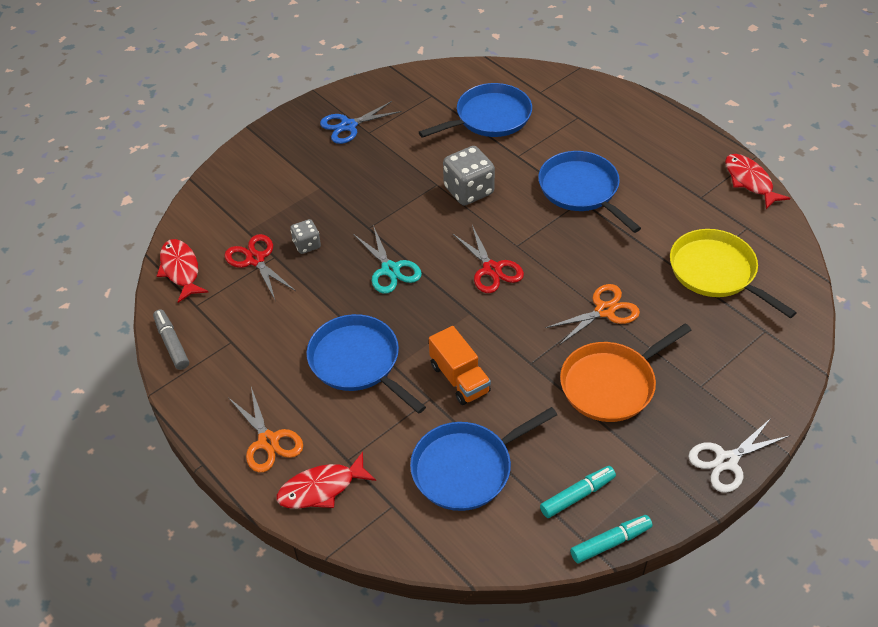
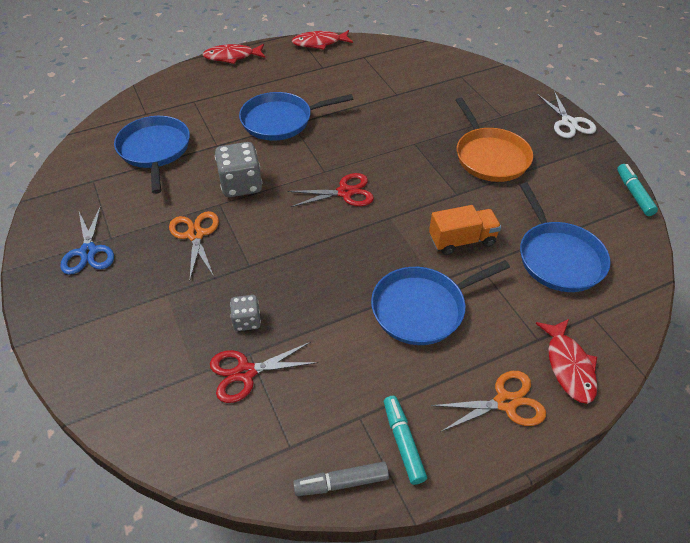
camera: 75 degrees left, 0 degrees up
red fish [157,239,209,303] -> red fish moved to [202,44,265,64]
turquoise scissors [353,225,422,294] -> none
turquoise marker [540,466,616,518] -> turquoise marker moved to [384,396,427,485]
orange scissors [545,284,640,345] -> orange scissors moved to [169,211,219,279]
yellow pan [670,229,797,318] -> none

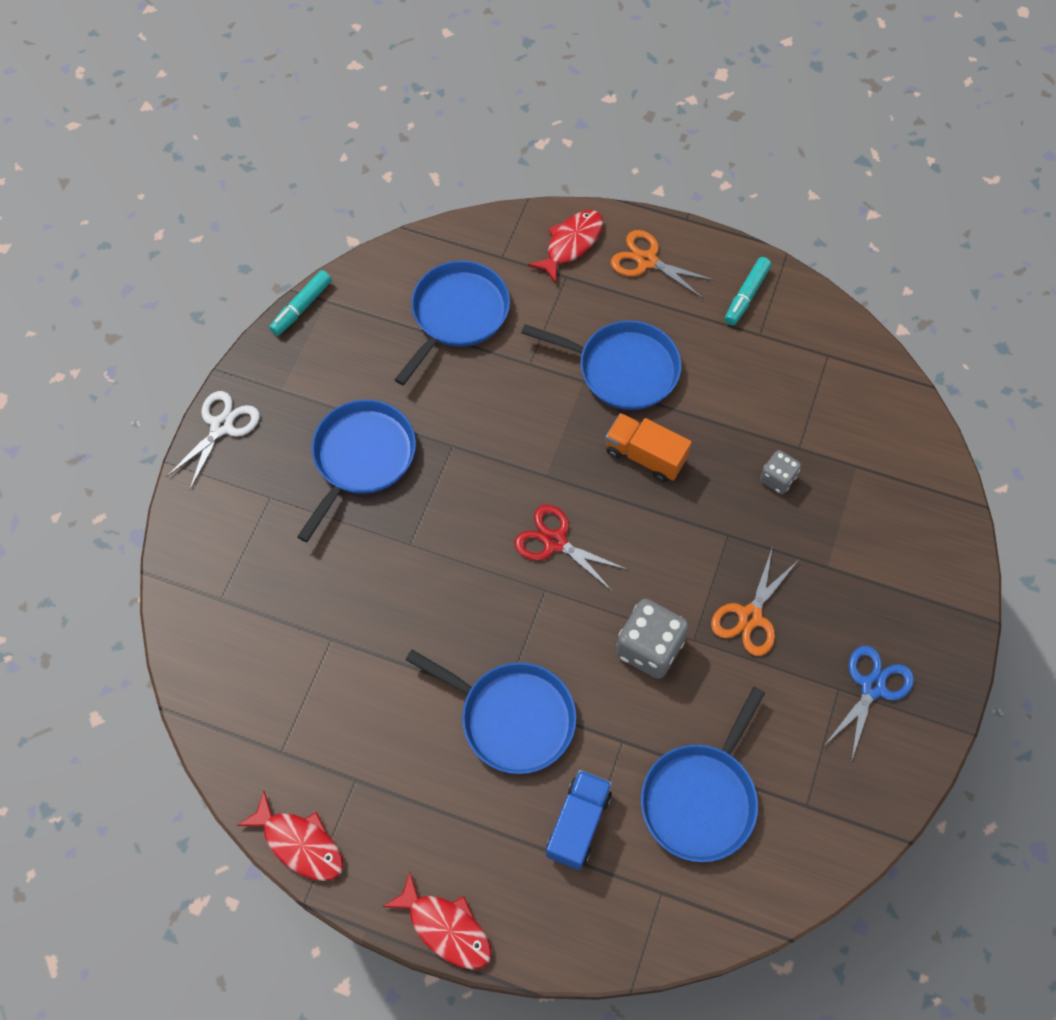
camera: 135 degrees left, 15 degrees up
red scissors [210,342,319,403] -> none
grey marker [293,462,389,496] -> none
orange truck [429,205,501,255] -> orange truck moved to [605,413,692,482]
orange pan [456,97,533,182] -> blue pan [297,400,416,542]
none -> blue truck [546,770,612,870]

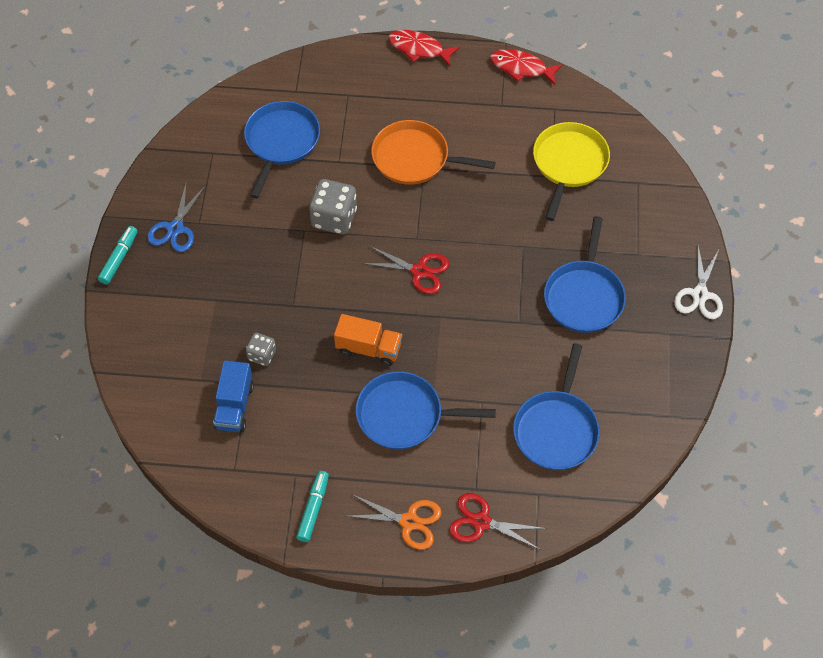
camera: 165 degrees right, 5 degrees down
turquoise marker [269,270,332,336] -> turquoise marker moved to [98,226,138,285]
blue pan [406,649,576,774] -> orange pan [371,120,496,185]
red fish [528,210,603,283] -> red scissors [449,493,547,550]
blue truck [546,770,612,870] -> blue truck moved to [213,361,254,432]
orange scissors [711,549,798,656] -> none
none -> yellow pan [533,122,610,221]

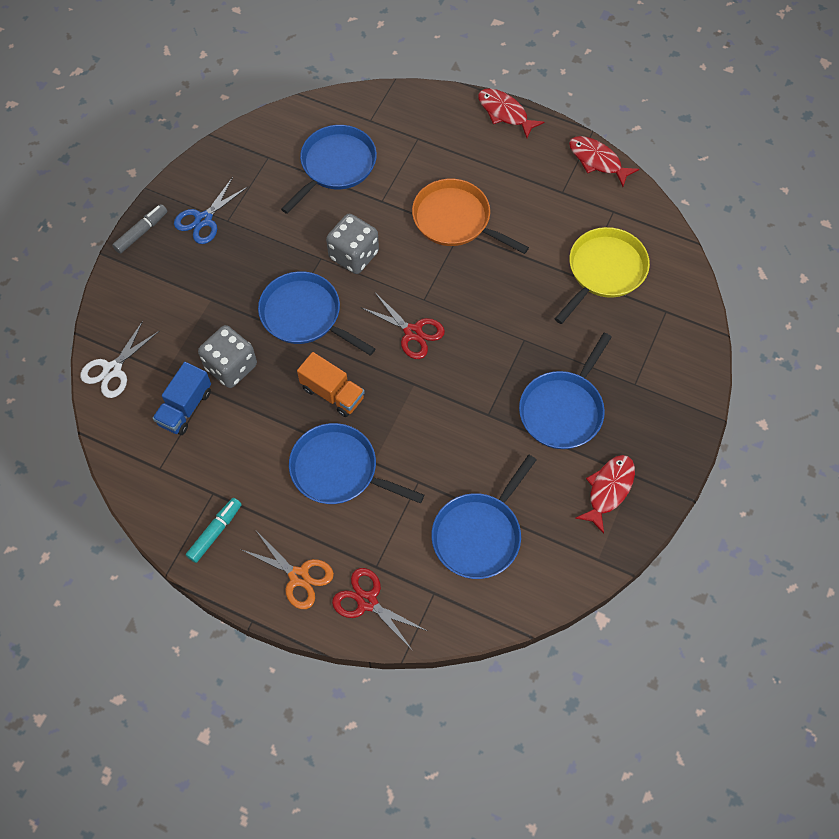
camera: 20 degrees right, 5 degrees up
turquoise marker [98,226,138,285] -> grey marker [112,204,167,254]
grey dice [246,333,276,366] -> grey dice [198,325,257,388], size x1.76
white scissors [674,246,723,319] -> white scissors moved to [80,321,159,398]
none -> blue pan [258,271,375,356]
none -> red fish [575,455,635,534]

